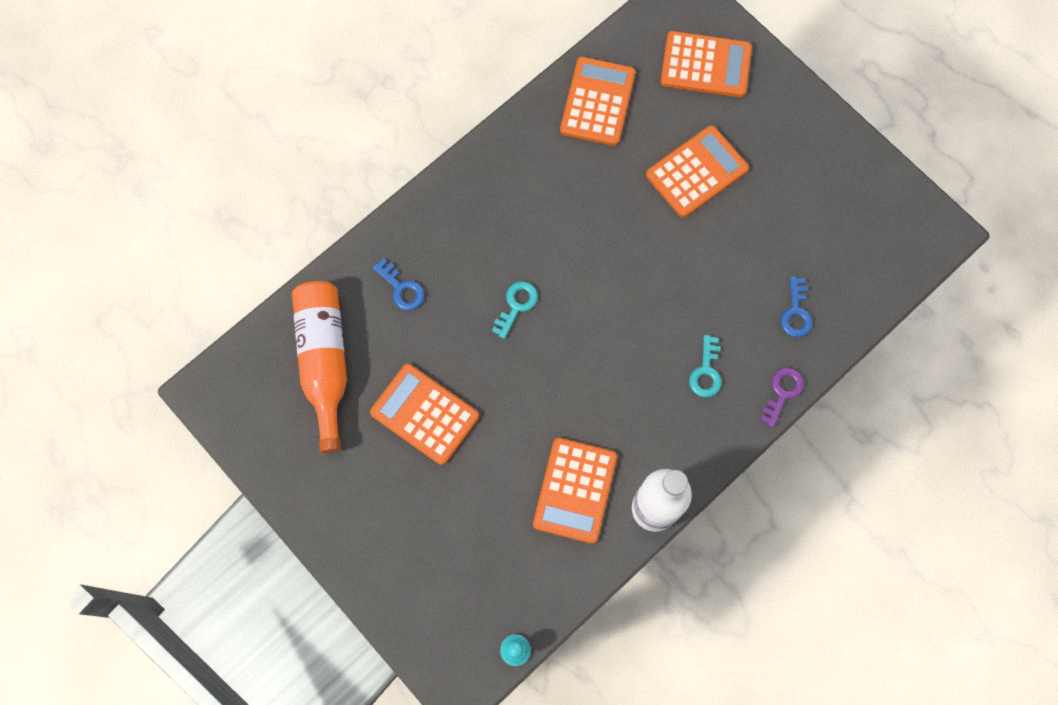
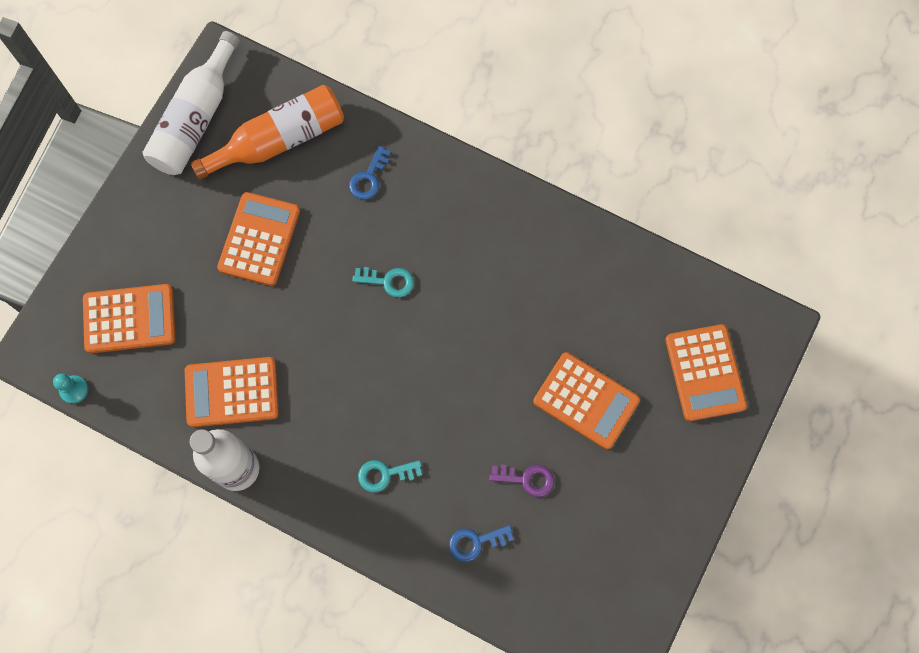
camera: 70 degrees right, 0 degrees up
orange calculator [560,57,635,146] -> orange calculator moved to [83,284,175,353]
purple key [760,367,804,428] -> purple key moved to [489,465,554,497]
none -> white bottle [143,31,240,175]

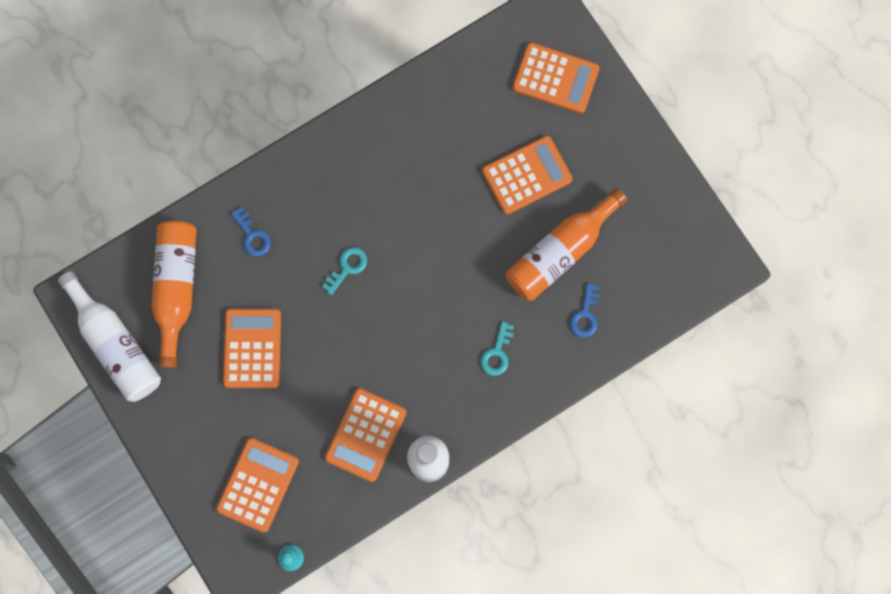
camera: 60 degrees left, 5 degrees up
orange calculator [217,192,300,286] -> orange calculator turned 45 degrees clockwise [223,309,281,388]
purple key [489,465,554,497] -> orange bottle [506,188,627,301]

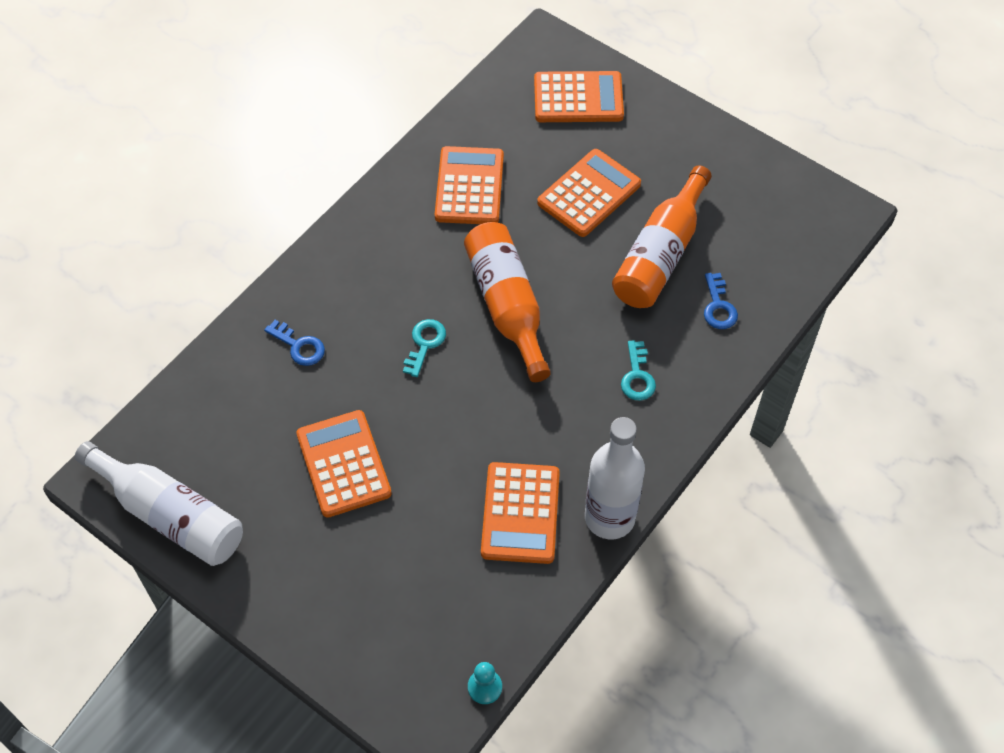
camera: 20 degrees left, 20 degrees down
orange bottle [152,221,197,368] -> orange bottle moved to [464,222,551,382]
orange calculator [216,438,299,532] -> orange calculator moved to [435,146,504,224]

